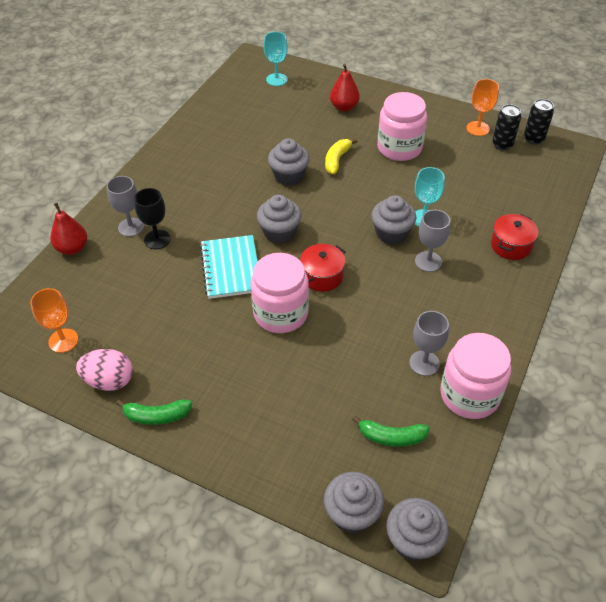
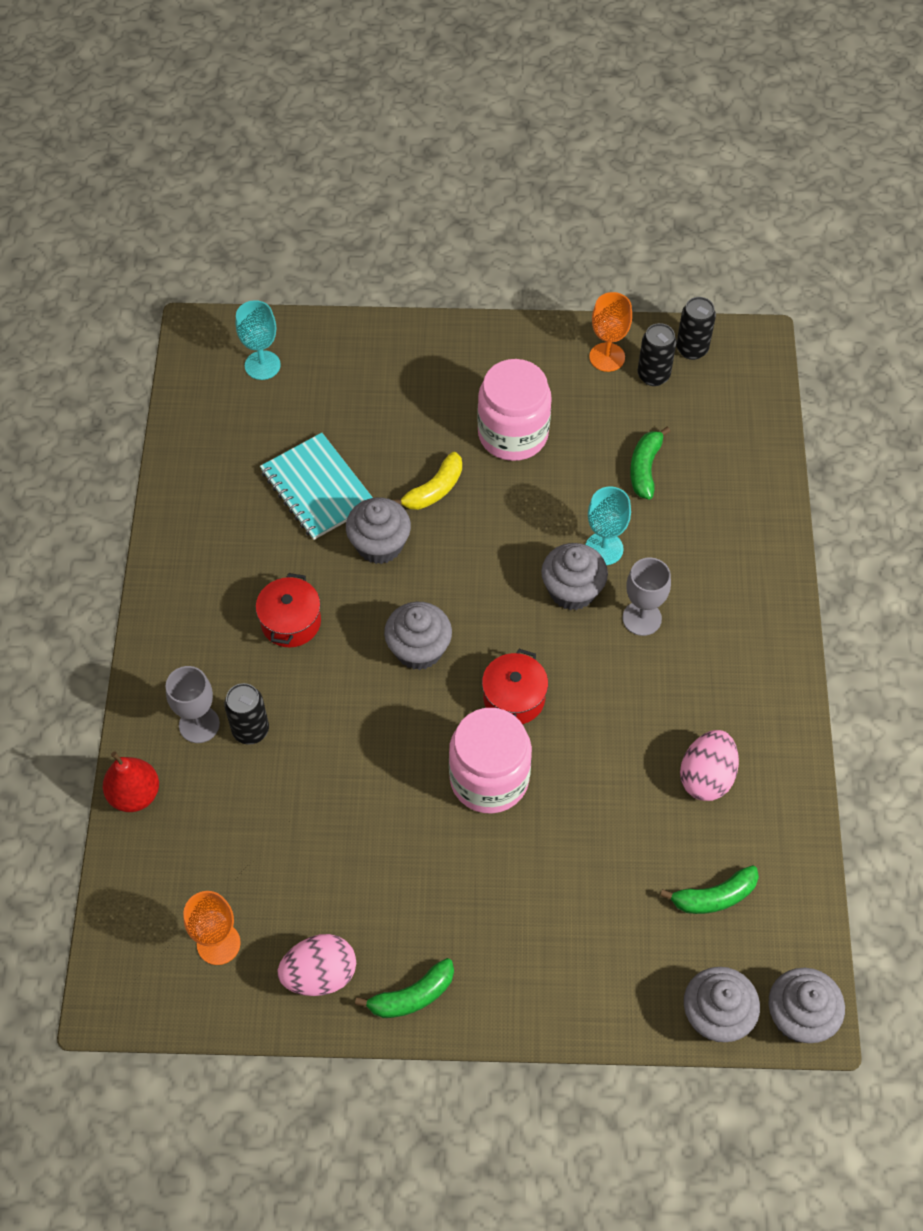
camera: 25 degrees left, 10 degrees up
black goblet [134,188,171,249] -> black can [224,683,269,745]
turquoise notebook [200,235,258,299] -> turquoise notebook moved to [260,433,373,540]
yellow banana [325,138,358,174] -> yellow banana turned 135 degrees counterclockwise [393,452,462,510]
red pear [330,64,360,111] -> none
grey goblet [409,311,449,376] -> pink egg [680,730,739,801]
pink jar [440,333,511,419] -> none
red pot [491,214,538,260] -> red pot moved to [256,573,321,647]
none -> green banana [630,427,670,500]

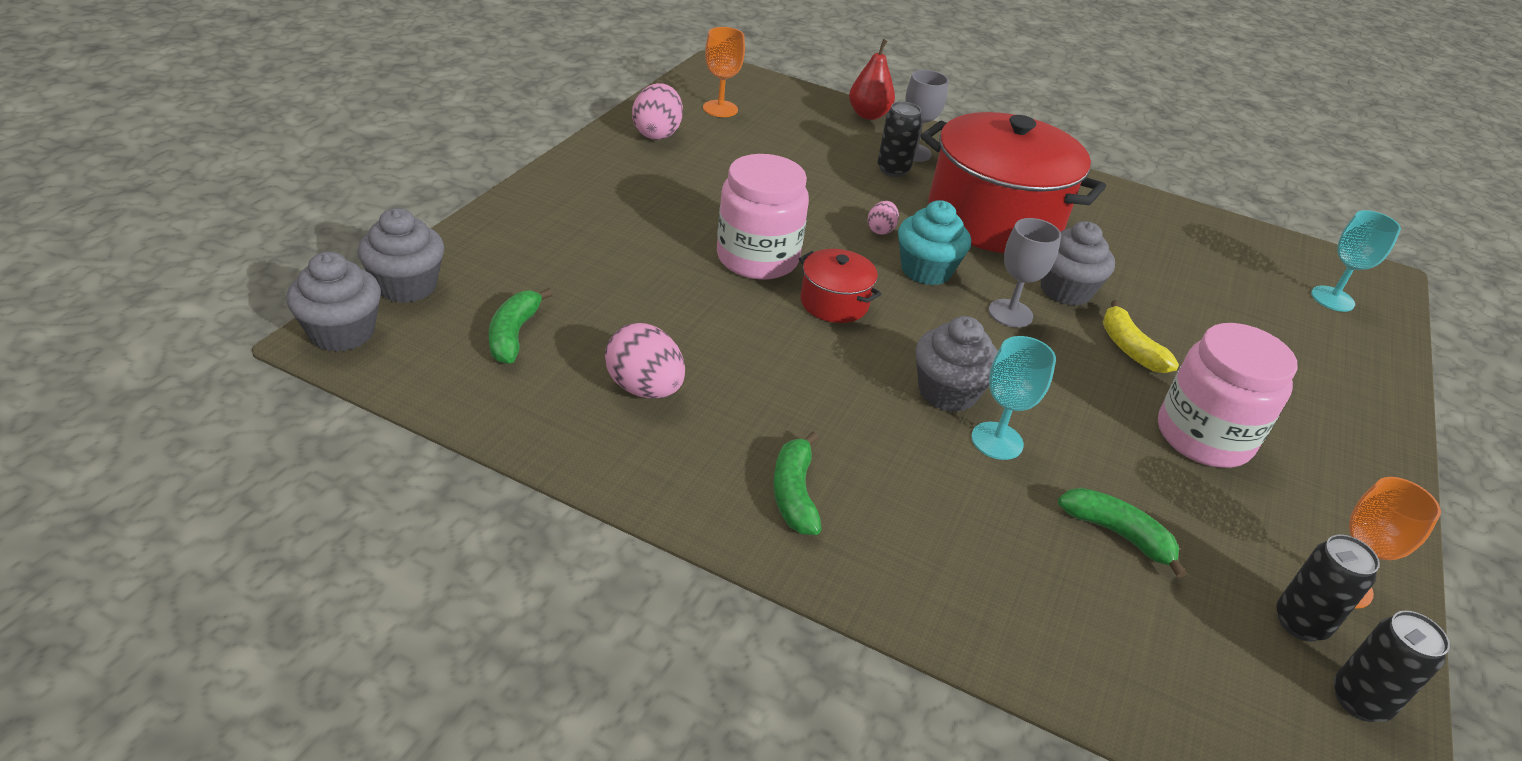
camera: 110 degrees right, 20 degrees down
red pot [256,573,321,647] -> red pot [921,112,1106,253], size x2.26
turquoise notebook [260,433,373,540] -> none
green banana [355,958,454,1018] -> green banana moved to [773,432,822,535]
grey cupcake [384,602,452,670] -> turquoise cupcake [898,200,971,285]
grey goblet [622,558,671,636] -> grey goblet moved to [988,218,1061,328]
none -> pink egg [868,201,899,235]

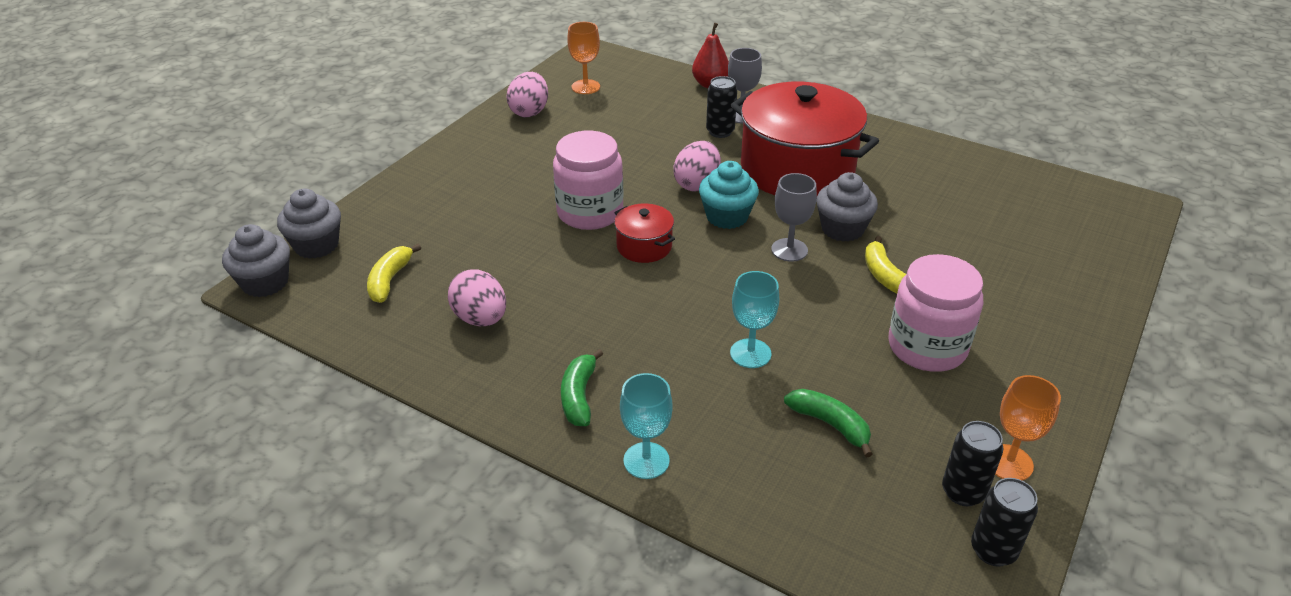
camera: 10 degrees right, 0 degrees up
green banana [489,288,553,364] -> yellow banana [367,244,421,303]
pink egg [868,201,899,235] -> pink egg [673,141,721,192], size x1.81
grey cupcake [915,316,998,412] -> none
turquoise goblet [1311,210,1401,312] -> turquoise goblet moved to [620,373,673,479]

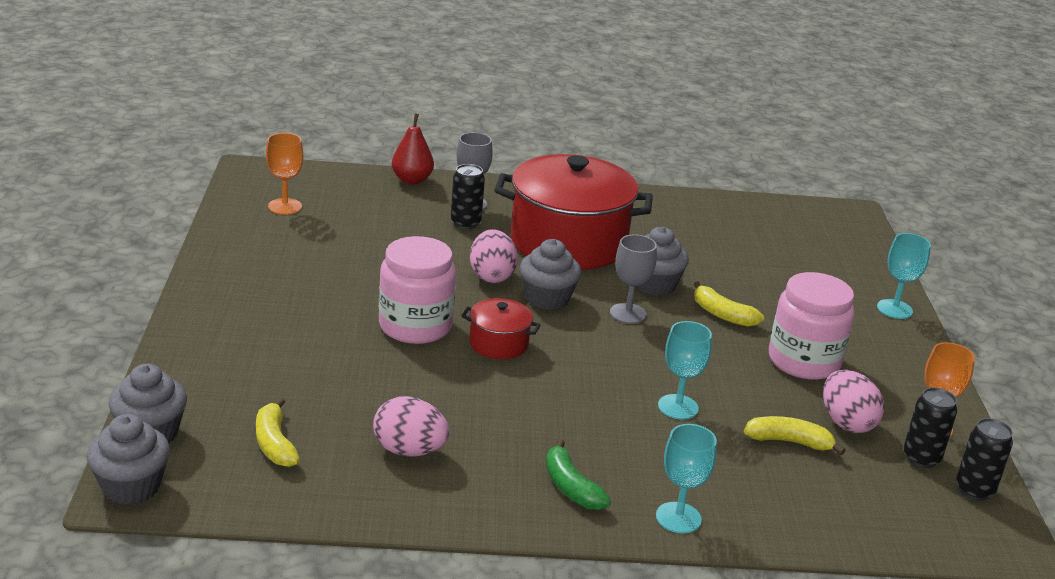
camera: 35 degrees left, 10 degrees down
pink egg [506,72,548,117] -> pink egg moved to [823,370,884,433]
turquoise cupcake [699,161,759,229] -> grey cupcake [520,239,581,310]
green banana [784,389,872,457] -> yellow banana [744,416,845,455]
none -> turquoise goblet [877,233,931,319]

